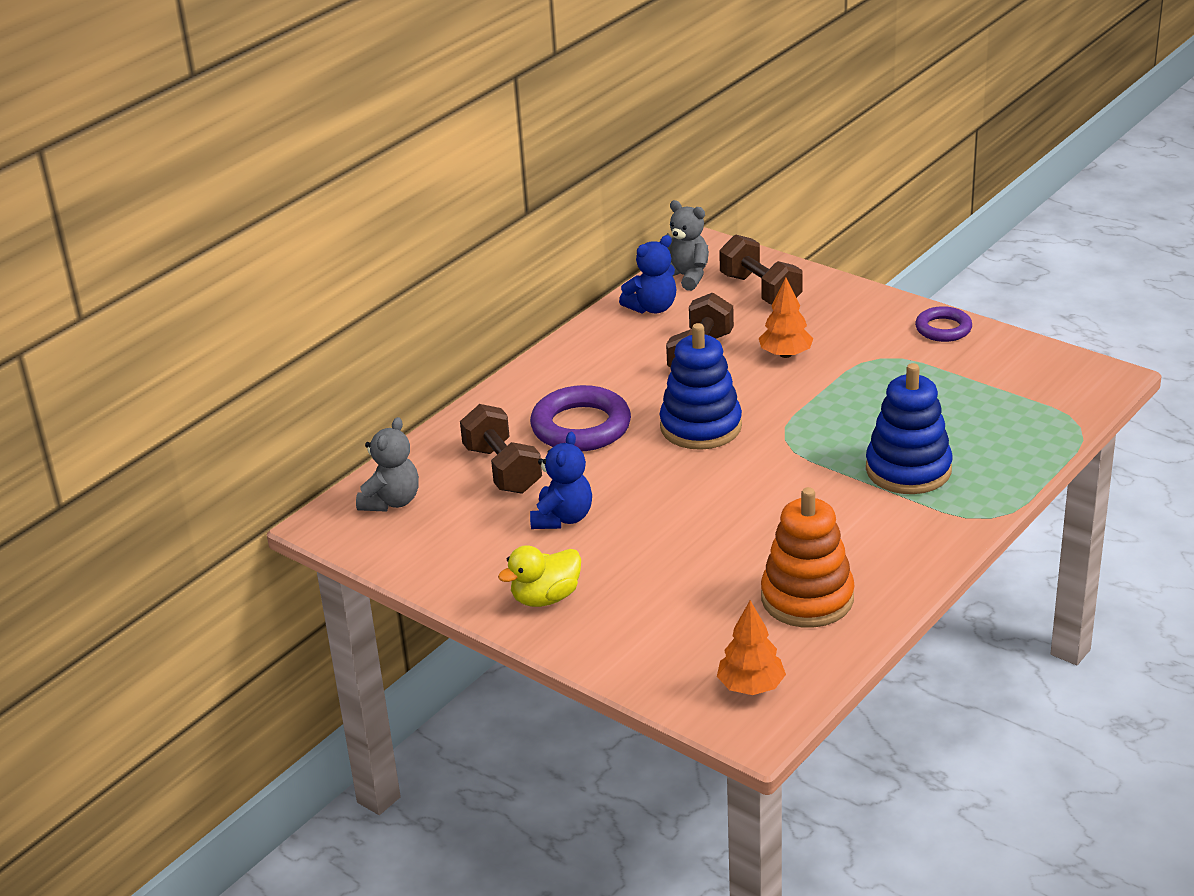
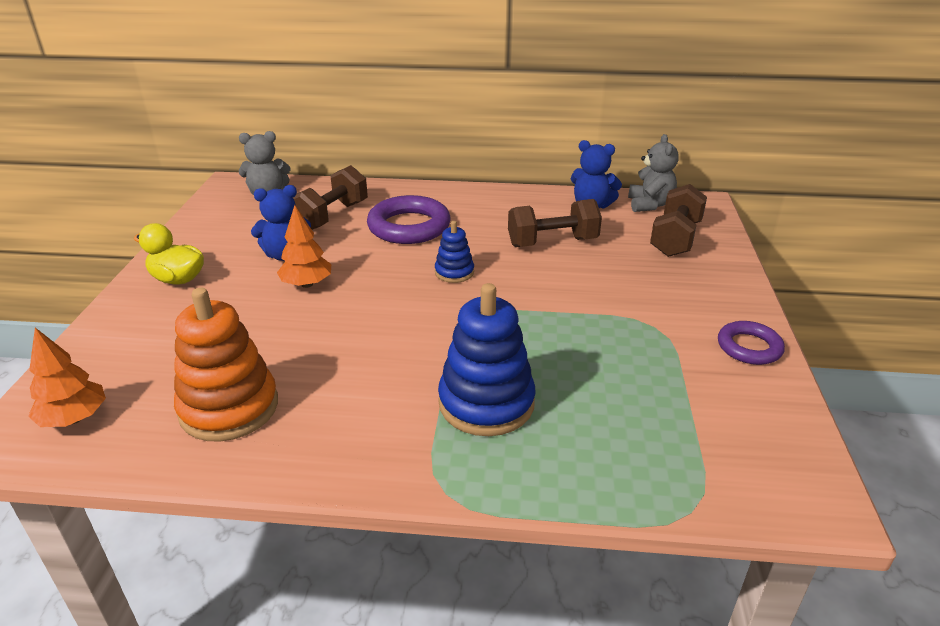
camera: 55 degrees right, 0 degrees up
blue stacking toy [659,323,742,450] -> blue stacking toy [435,221,474,283], size x0.53
orange tree [759,278,813,358] -> orange tree moved to [277,205,331,288]

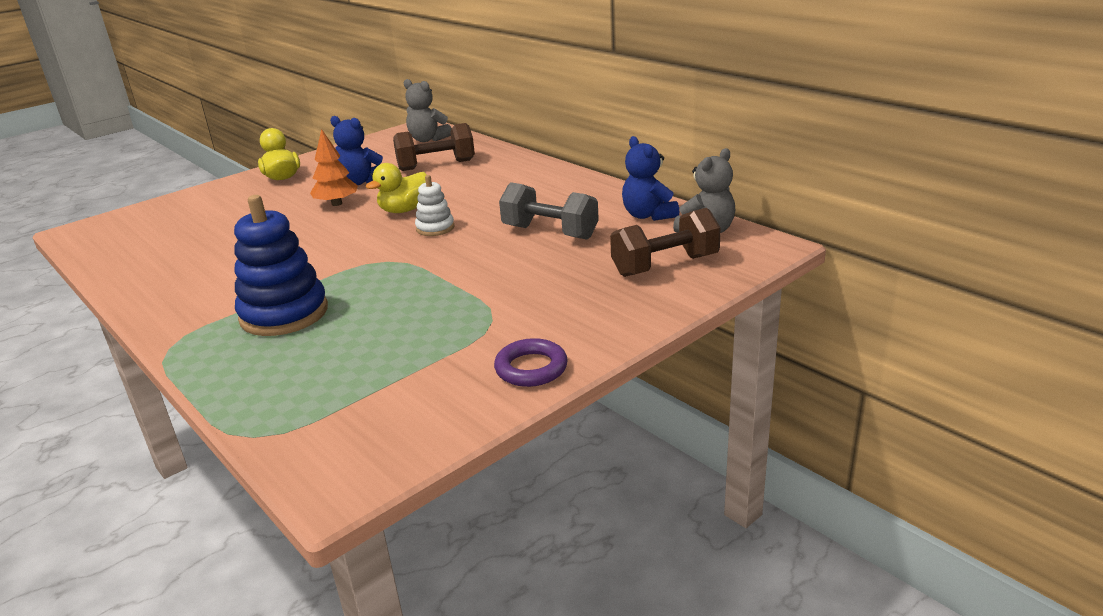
camera: 45 degrees right, 5 degrees down
orange tree [28,328,106,427] -> none
orange stacking toy [174,287,278,442] -> none
purple ring [367,195,450,244] -> none
blue stacking toy [435,221,474,283] -> white stacking toy [415,175,454,236]
brown dumbbell [508,199,602,247] -> grey dumbbell [499,182,599,240]
none -> yellow duck [366,163,427,213]

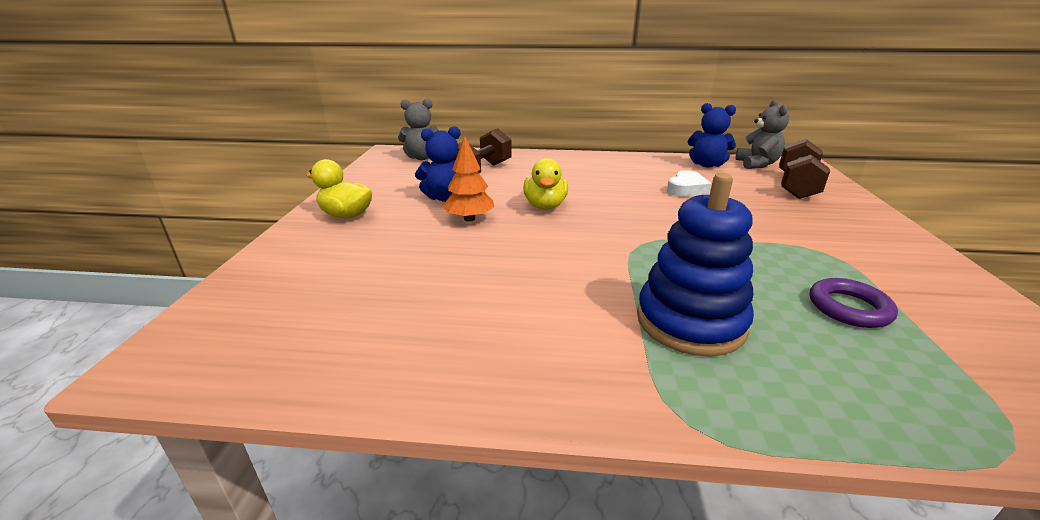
camera: 45 degrees left, 0 degrees up
white stacking toy [415,175,454,236] -> none
purple ring [494,338,568,387] -> purple ring moved to [810,278,898,328]
grey dumbbell [499,182,599,240] -> white heart [667,170,711,197]

